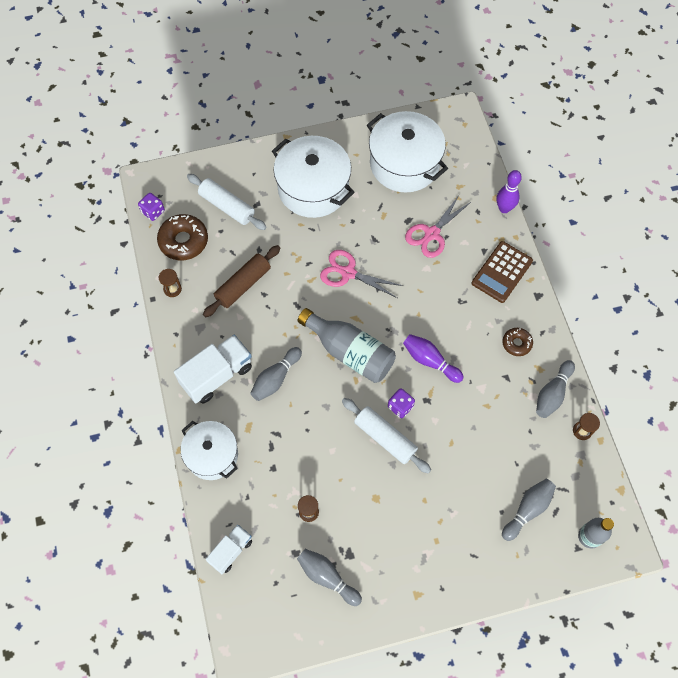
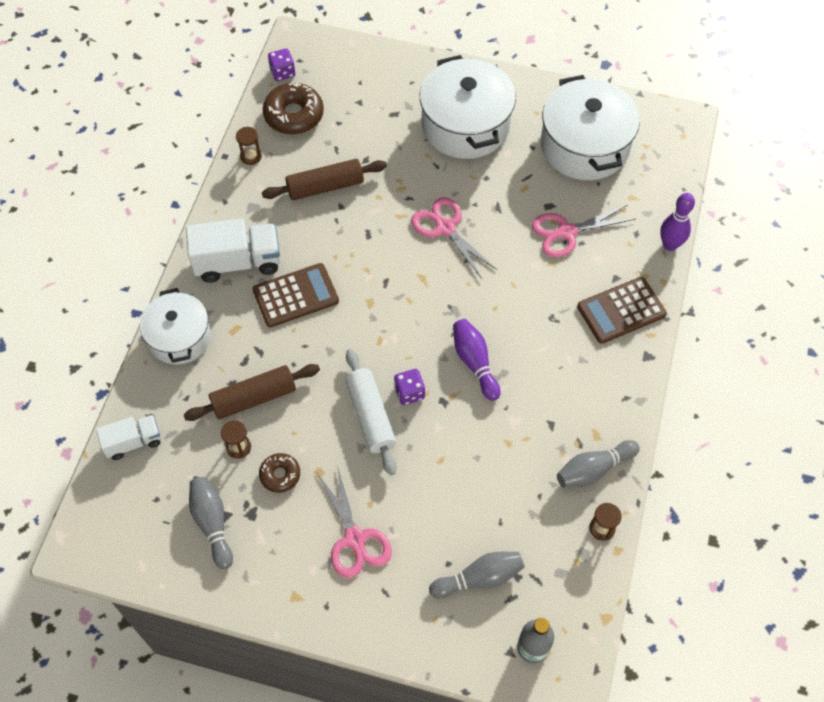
camera: 30 degrees right, 5 degrees down
white rolling pin [187,174,266,230] -> none
grey bowling pin [251,347,302,401] -> brown calculator [252,263,339,327]
grey bottle [297,308,396,383] -> none
brown donut [503,328,533,356] -> brown donut moved to [259,453,300,493]
none -> brown rolling pin [183,364,320,421]
none -> pink scissors [317,466,392,578]

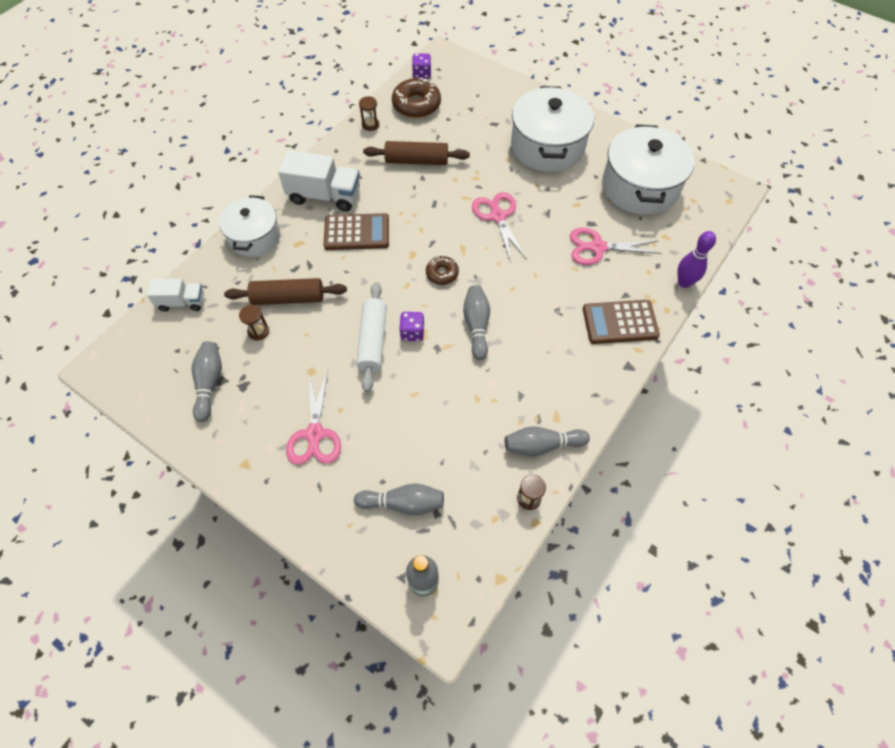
camera: 20 degrees right, 0 degrees up
brown donut [259,453,300,493] -> brown donut moved to [426,256,459,285]
purple bowling pin [453,319,501,401] -> grey bowling pin [463,285,490,360]

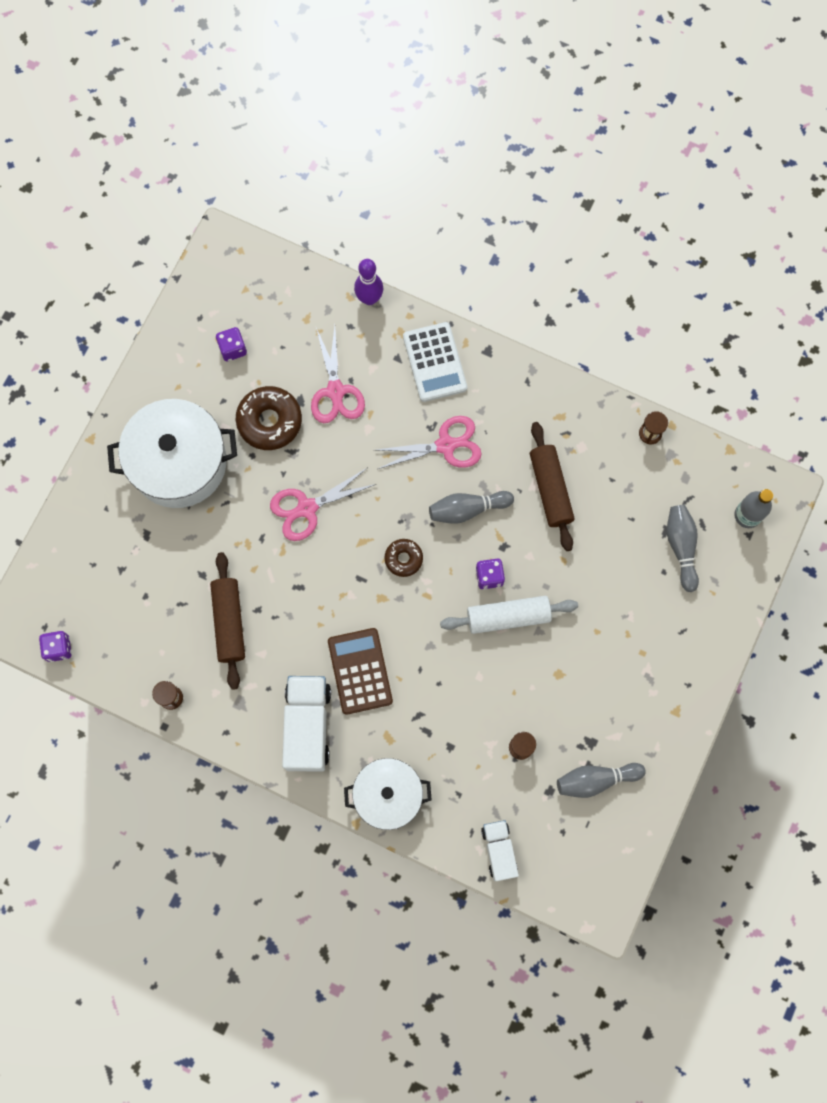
camera: 100 degrees left, 15 degrees up
brown rolling pin [224,278,347,305] -> brown rolling pin moved to [530,422,575,551]
pink scissors [286,370,341,465] -> pink scissors moved to [376,416,482,469]
brown donut [392,78,441,118] -> brown donut moved to [236,386,302,450]
grey bowling pin [505,426,590,457] -> none
brown calculator [583,300,660,344] -> white calculator [403,322,467,402]
white pot [602,124,694,215] -> purple dice [216,327,247,362]

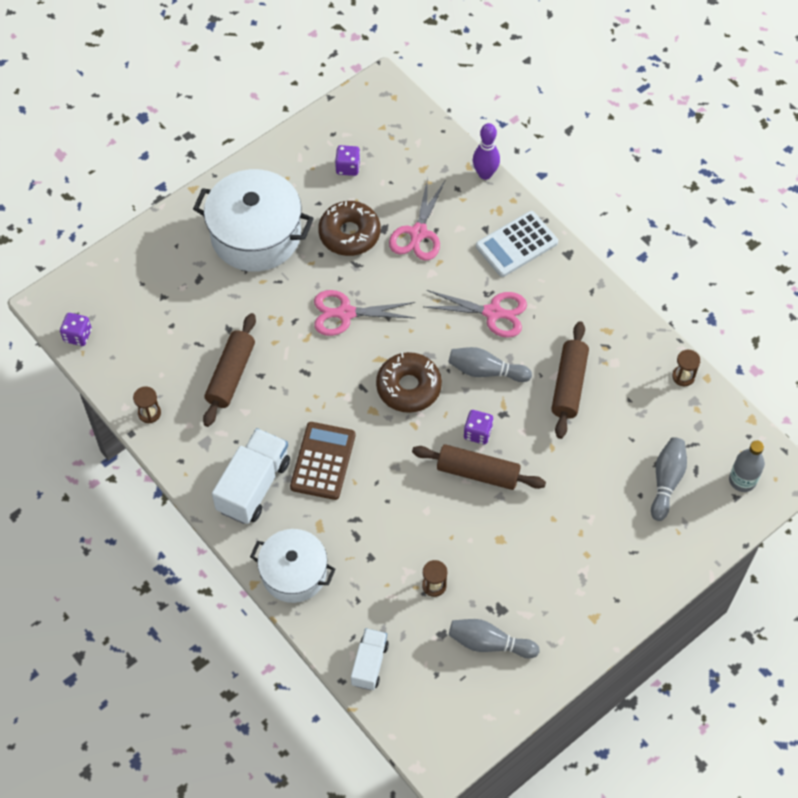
camera: 25 degrees right, 15 degrees down
brown donut [384,539,423,577] -> brown donut [376,352,442,413], size x1.75
white calculator [403,322,467,402] -> white calculator turned 45 degrees clockwise [476,211,558,277]
white rolling pin [440,596,578,634] -> brown rolling pin [412,444,546,490]

